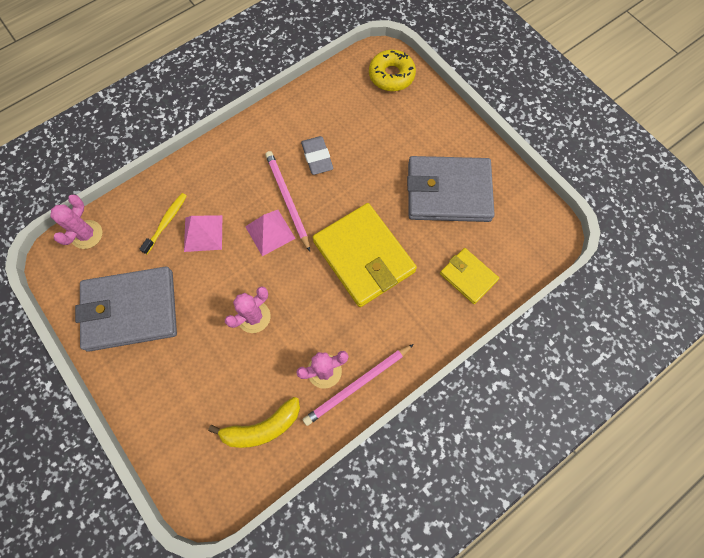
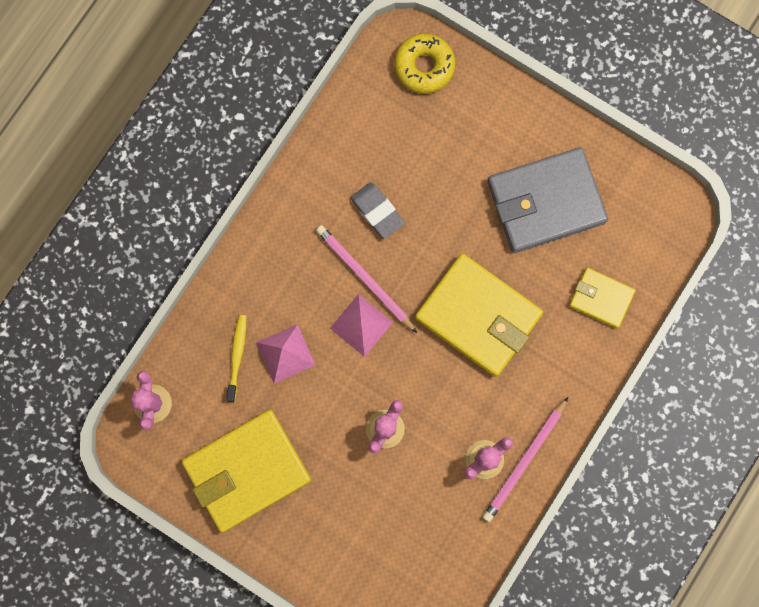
camera: 20 degrees left, 10 degrees up
grey wallet [75,267,177,352] -> yellow wallet [182,410,311,533]
yellow banana [208,397,300,448] -> none

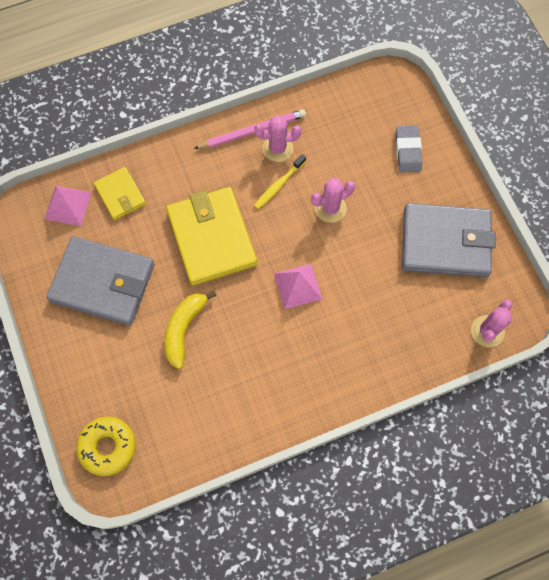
camera: 145 degrees left, 10 degrees down
yellow wallet [182,410,311,533] -> grey wallet [402,203,496,277]
yellow toothbrush [226,315,246,402] -> yellow toothbrush moved to [254,154,306,209]
pink pyramid [256,324,315,384] -> pink pyramid moved to [45,186,91,226]
pink pencil [316,225,417,333] -> none
grey eraser [350,182,405,239] -> grey eraser moved to [396,126,423,173]
none -> yellow banana [164,291,216,369]

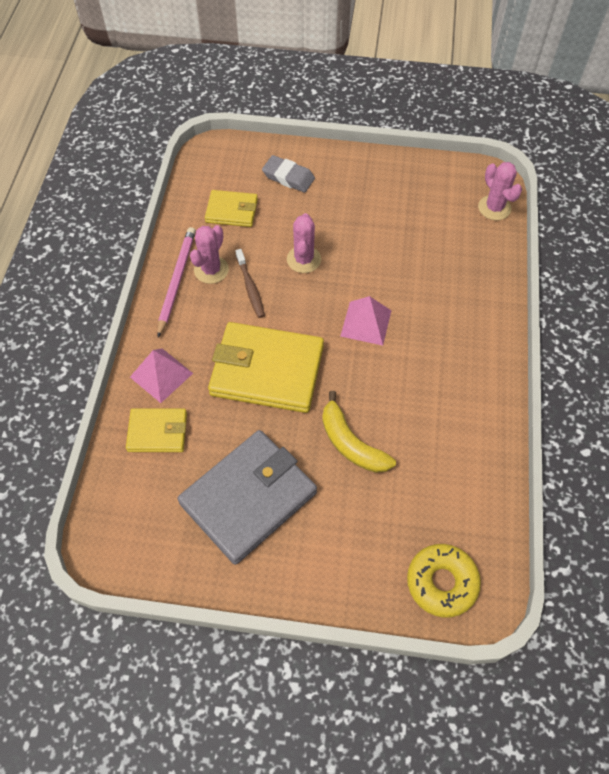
camera: 60 degrees left, 10 degrees down
pink pyramid [45,186,91,226] -> pink pyramid moved to [130,348,193,403]
yellow toothbrush [254,154,306,209] -> brown toothbrush [235,249,265,318]
grey wallet [402,203,496,277] -> none
none -> yellow wallet [205,190,258,227]

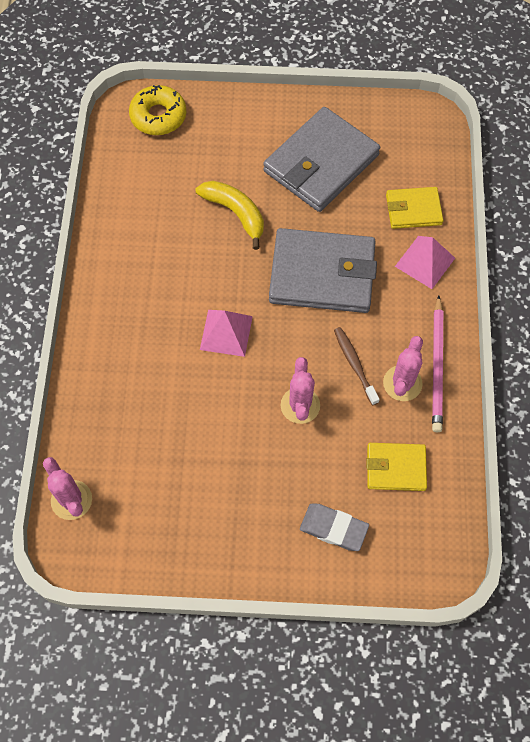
camera: 175 degrees right, 5 degrees up
yellow wallet [208,322,324,413] -> grey wallet [269,228,377,313]

